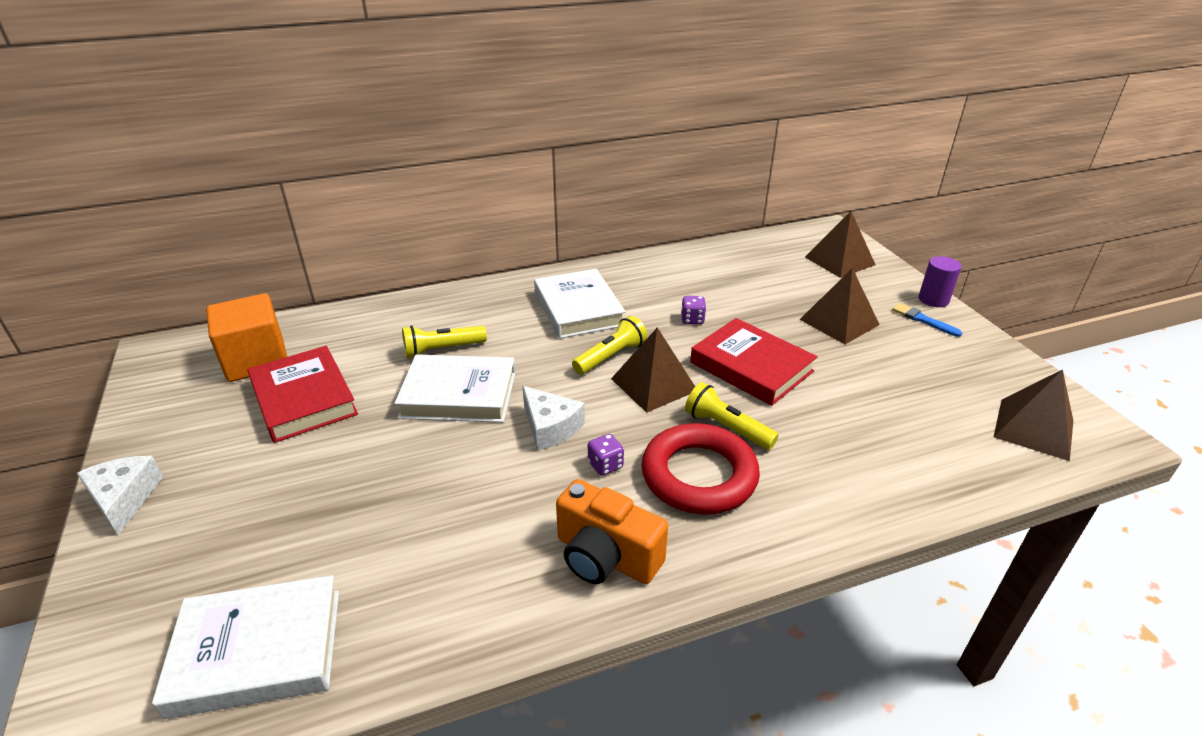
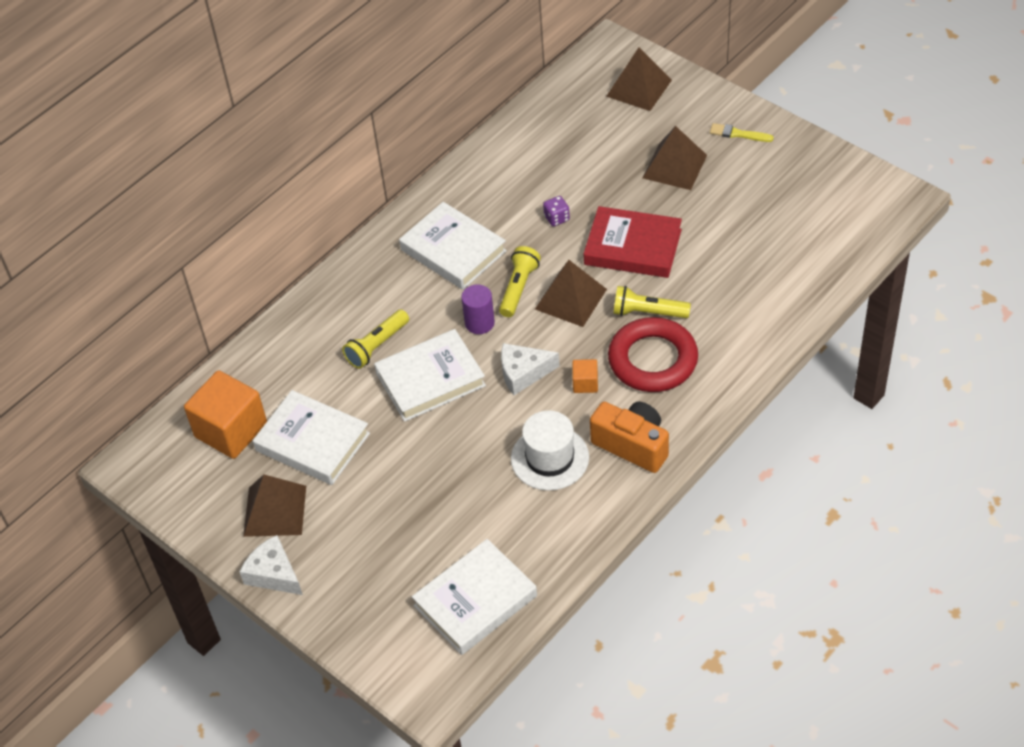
camera: 25 degrees left, 15 degrees up
red book [248,346,358,443] -> white book [253,390,370,485]
white cheese [522,386,585,451] -> white cheese turned 150 degrees clockwise [501,343,560,395]
orange camera [556,479,668,584] -> orange camera turned 150 degrees counterclockwise [590,402,669,473]
purple dice [588,434,624,476] -> orange cube [572,359,598,393]
blue brush [892,303,962,337] -> yellow brush [710,123,774,142]
purple cylinder [918,256,961,307] -> purple cylinder moved to [461,284,495,334]
brown pyramid [994,370,1073,461] -> brown pyramid moved to [243,474,306,537]
none -> white hat [511,410,589,491]

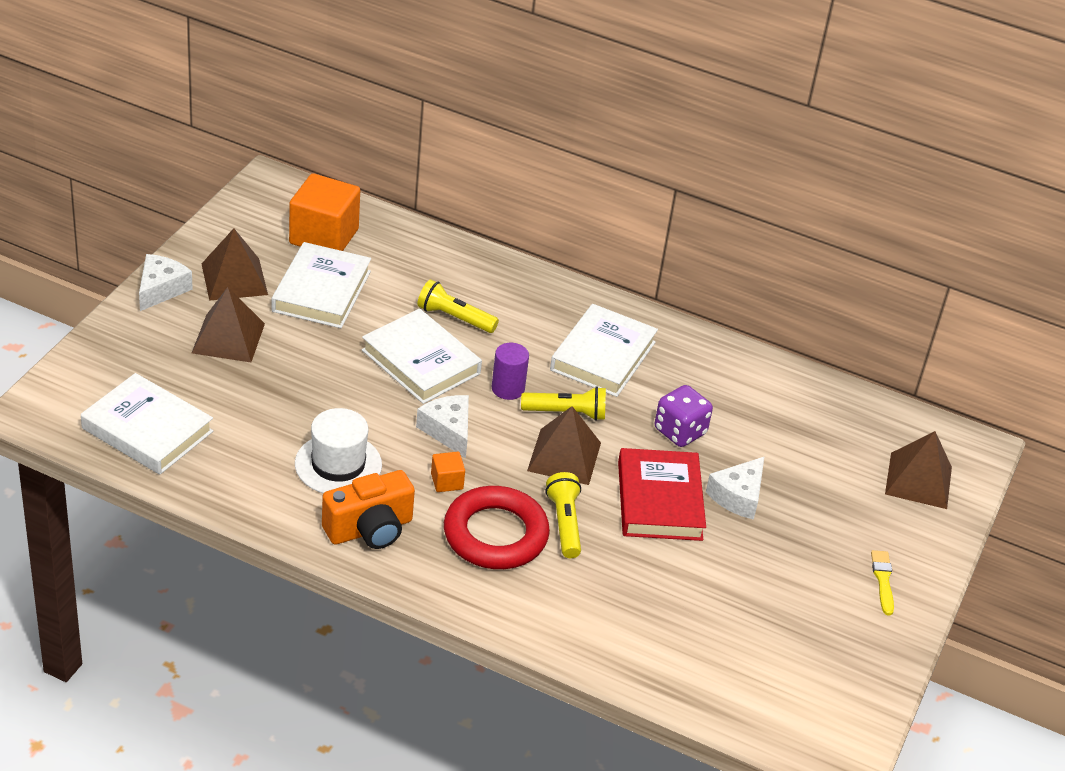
camera: 65 degrees right, 10 degrees down
purple dice [543,196,570,226] -> purple dice [655,385,713,447], size x1.71
orange camera [590,402,669,473] -> orange camera turned 45 degrees clockwise [322,470,415,549]
brown pyramid [643,126,707,190] -> brown pyramid moved to [192,287,265,362]
none -> white cheese [706,456,765,520]

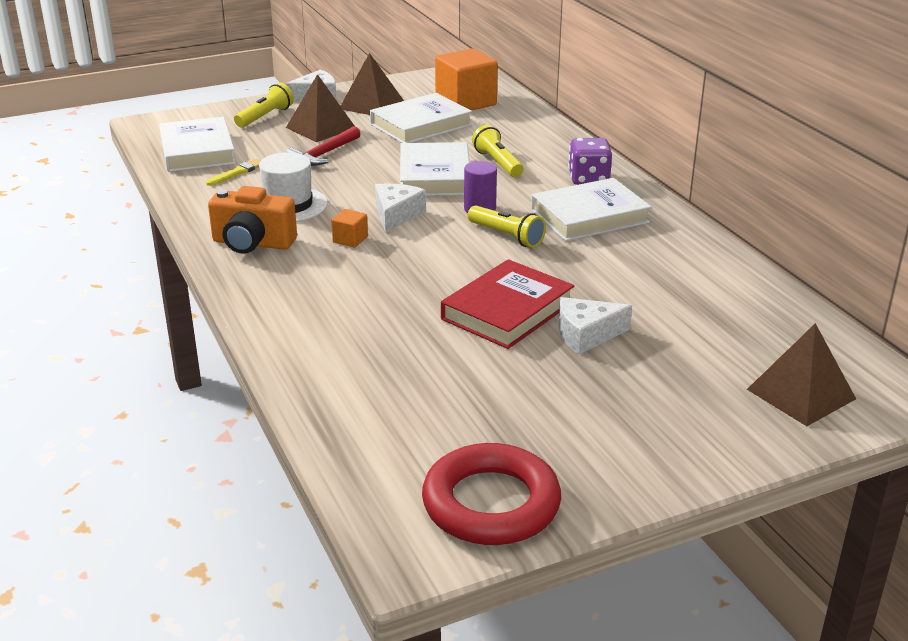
camera: 45 degrees right, 10 degrees down
red ring [444,486,550,569] -> red ring moved to [422,443,561,545]
brown pyramid [527,406,601,485] -> none
yellow flashlight [545,472,581,558] -> yellow flashlight moved to [234,83,294,128]
purple dice [655,385,713,447] -> purple dice moved to [568,138,612,185]
yellow brush [871,550,894,616] -> yellow brush moved to [206,158,261,186]
none -> red hammer [286,126,360,166]

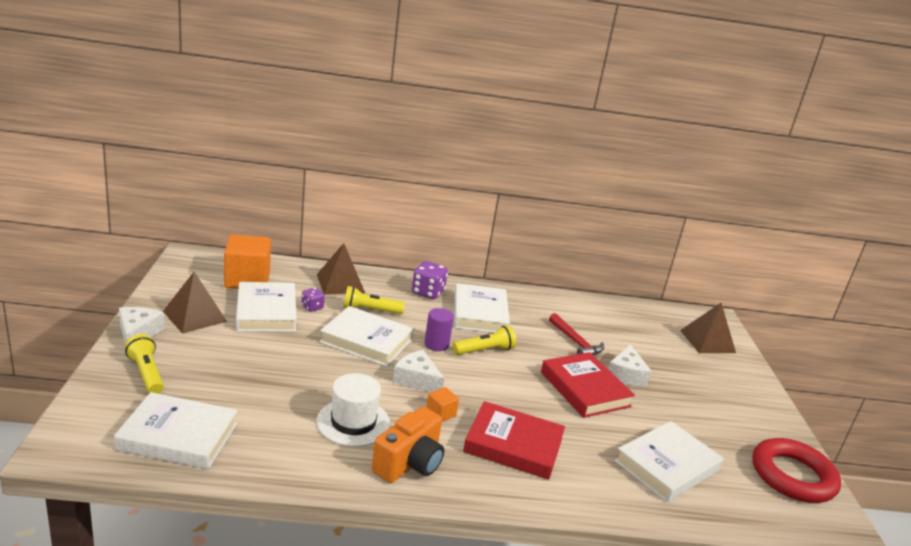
camera: 70 degrees left, 5 degrees down
yellow brush [206,158,261,186] -> none
brown pyramid [286,74,354,142] -> brown pyramid moved to [317,243,365,295]
red hammer [286,126,360,166] -> red hammer moved to [549,313,604,356]
none -> purple dice [301,288,325,312]
none -> red book [463,401,565,480]
none -> white book [614,421,724,502]

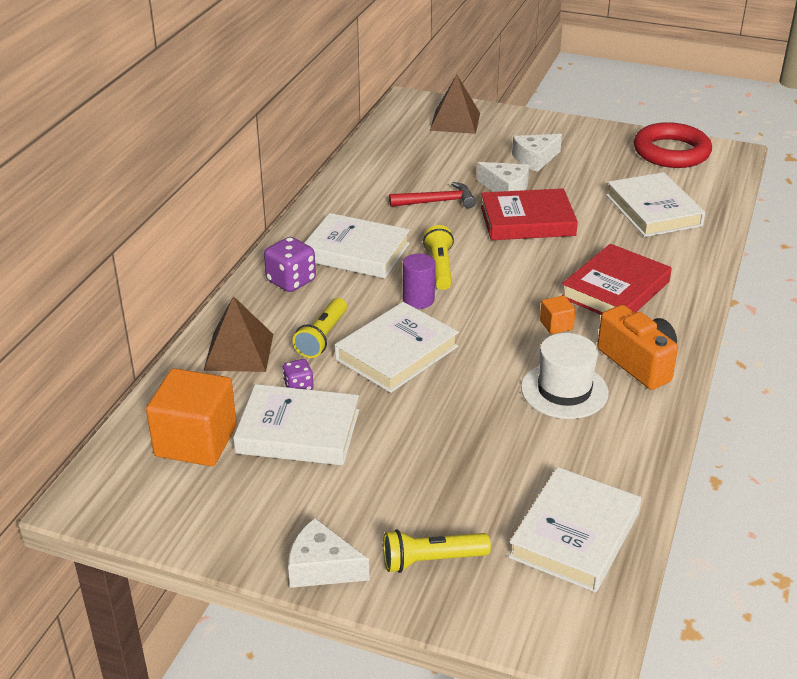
camera: 65 degrees left, 10 degrees up
brown pyramid [163,272,227,334] -> none
white cheese [393,350,445,392] -> white cheese moved to [512,134,562,172]

